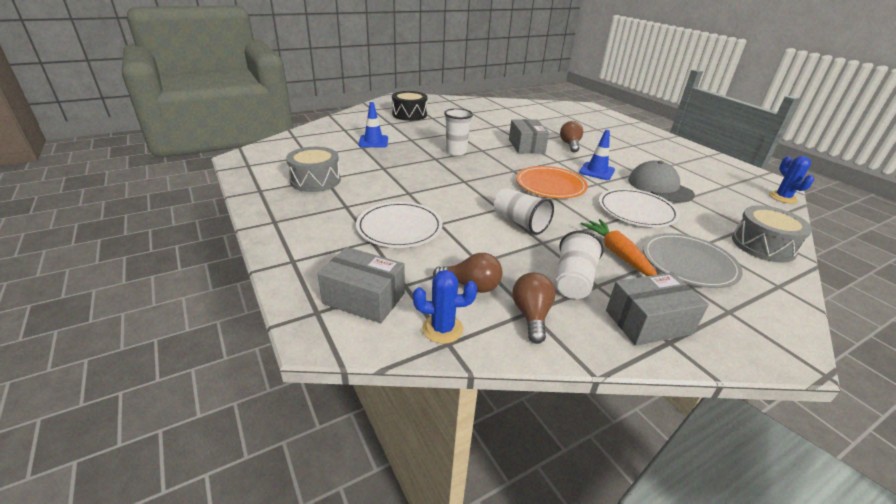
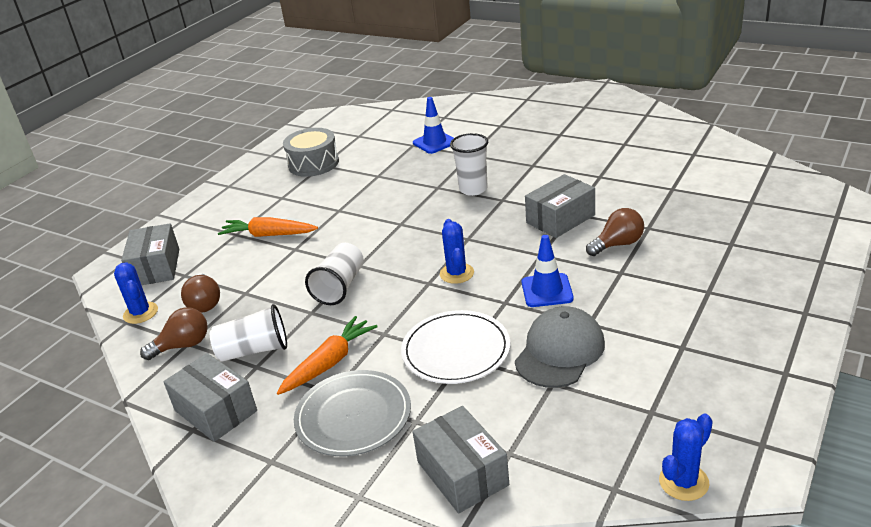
camera: 65 degrees right, 0 degrees up
white plate [356,202,443,248] -> orange carrot [218,217,318,237]
black drum [392,91,427,121] -> none
orange plate [516,166,588,198] -> blue cactus [440,219,474,284]
grey drum [732,205,812,263] -> grey box [412,406,509,514]

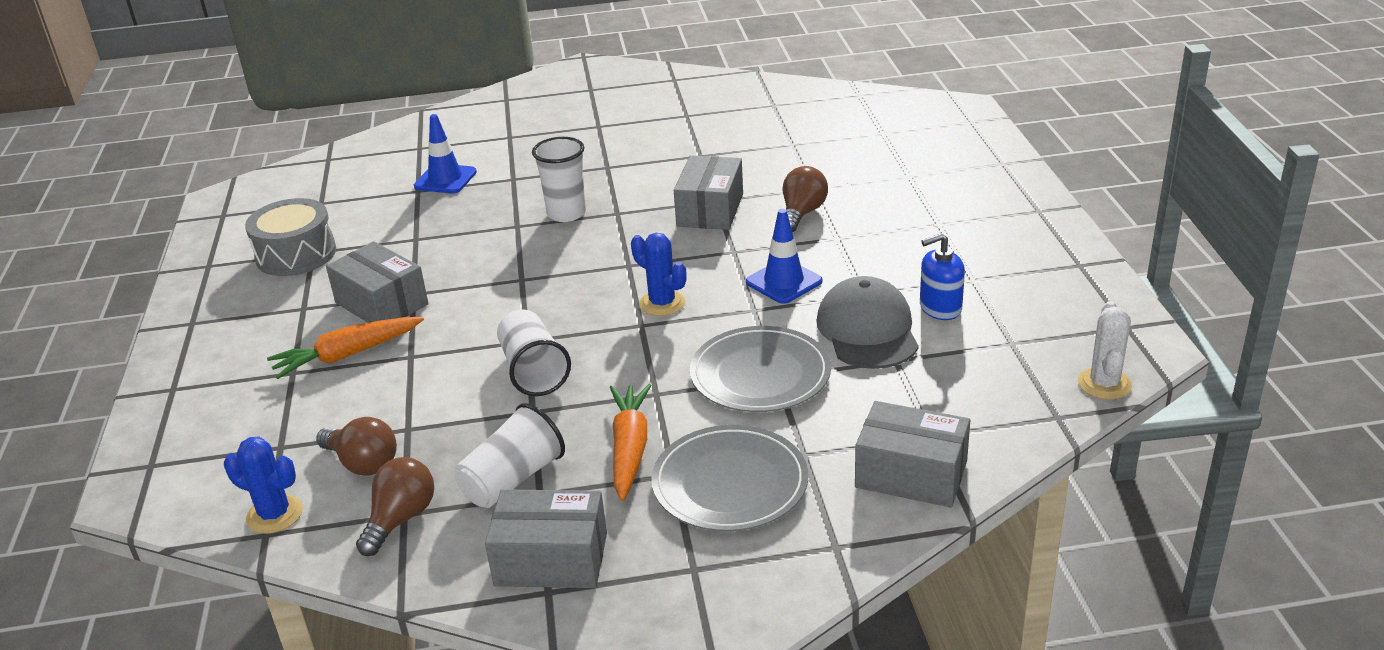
camera: 40 degrees left, 0 degrees up
grey box [121,223,179,285] -> grey box moved to [326,241,429,323]
white plate [401,310,510,384] -> grey plate [690,326,831,412]
blue cactus [659,414,713,501] -> white cactus [1078,301,1132,400]
none -> blue soap dispenser [920,233,965,320]

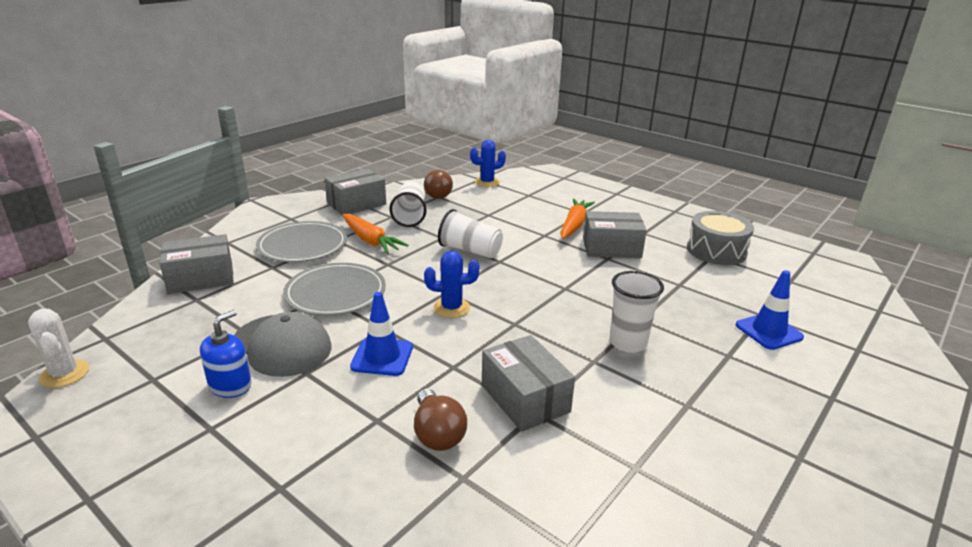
camera: 135 degrees right, 5 degrees down
brown light bulb [316,417,397,476] -> none

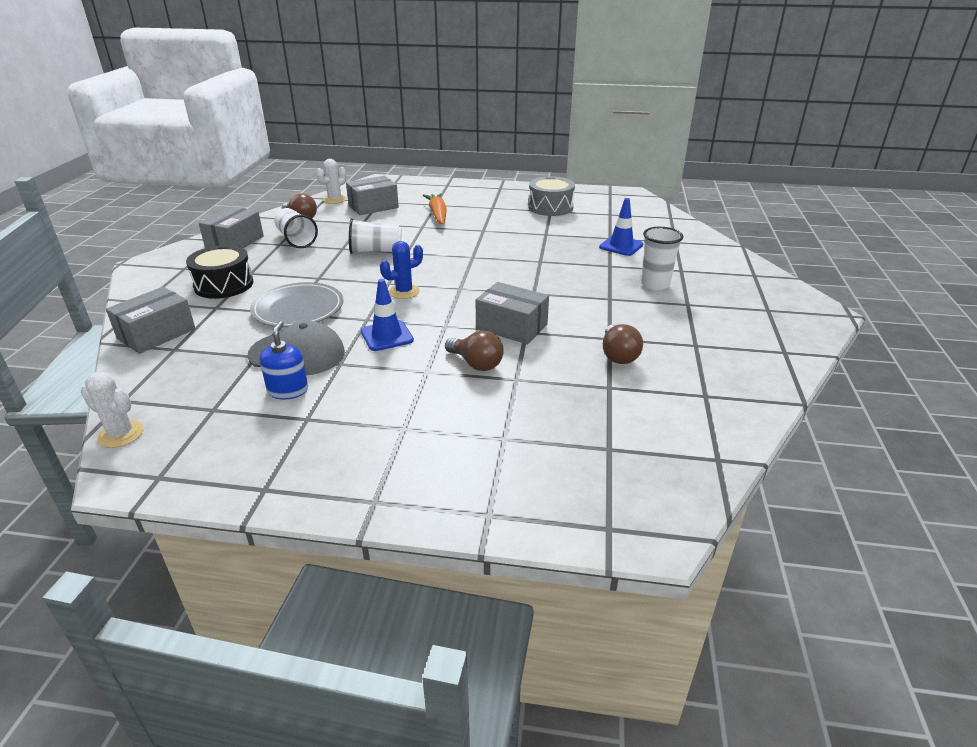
camera: 30 degrees left, 5 degrees up
grey plate [256,221,347,262] -> black drum [186,245,254,299]
orange carrot [342,214,408,254] -> none
blue cactus [470,140,506,187] -> white cactus [316,159,347,204]
grey box [583,211,647,258] -> grey box moved to [346,176,399,215]
white cup [610,271,664,353] -> white cup moved to [641,227,683,290]
none -> brown light bulb [603,324,643,364]

